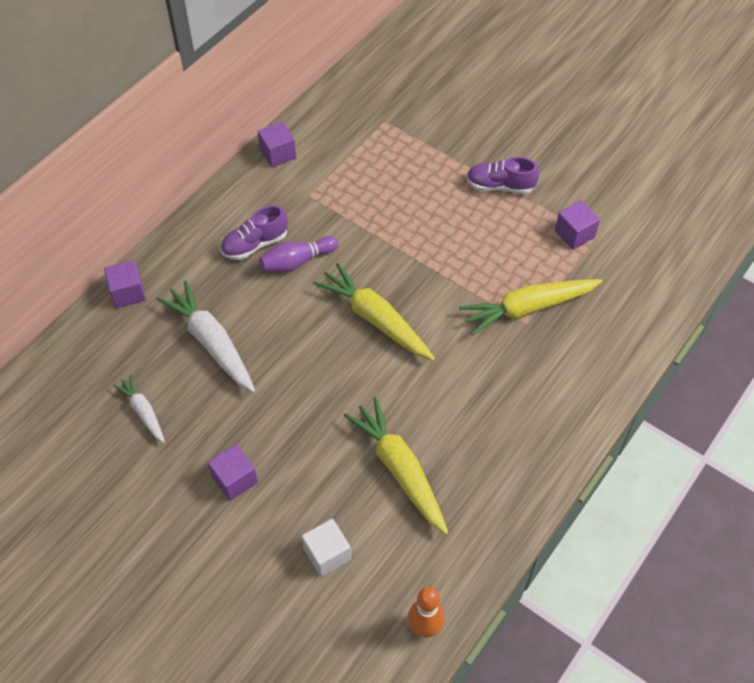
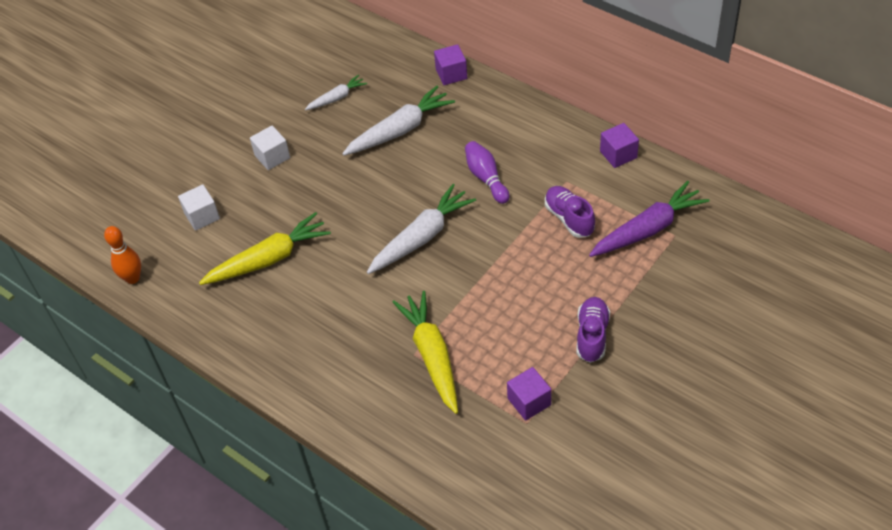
camera: 95 degrees right, 5 degrees down
purple cube [208,444,258,501] -> white cube [250,126,290,170]
purple shoe [221,205,288,260] -> purple shoe moved to [545,186,595,238]
yellow carrot [313,263,435,360] -> white carrot [367,184,476,274]
none -> purple carrot [589,181,709,257]

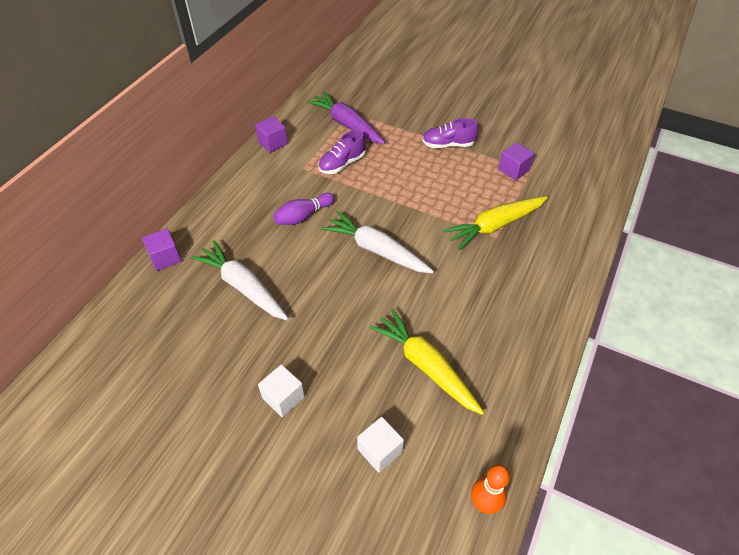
camera: 105 degrees left, 0 degrees up
white carrot [305,75,367,110] -> none

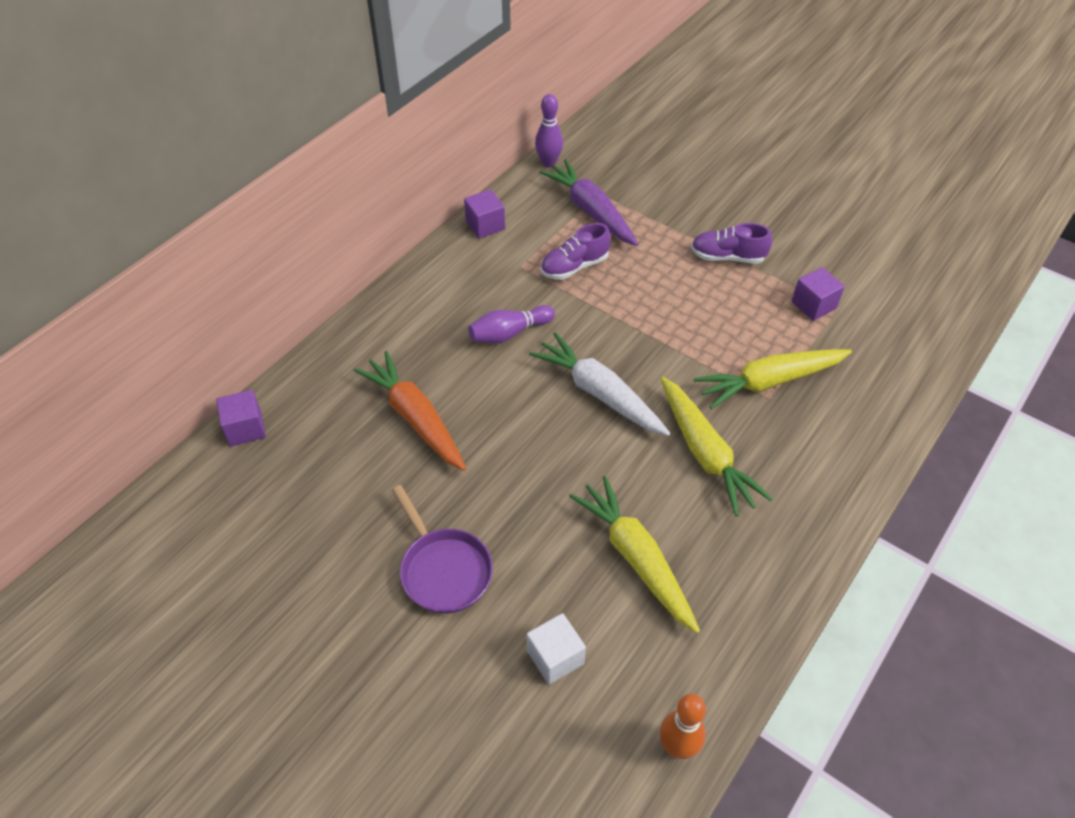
camera: 10 degrees right, 0 degrees up
purple cube [142,228,182,271] -> purple cube moved to [216,390,266,446]
white carrot [191,240,289,320] -> orange carrot [353,351,466,471]
white cube [258,364,305,417] -> purple pan [392,485,493,614]
none -> purple bowling pin [535,94,563,167]
none -> yellow carrot [661,377,773,516]

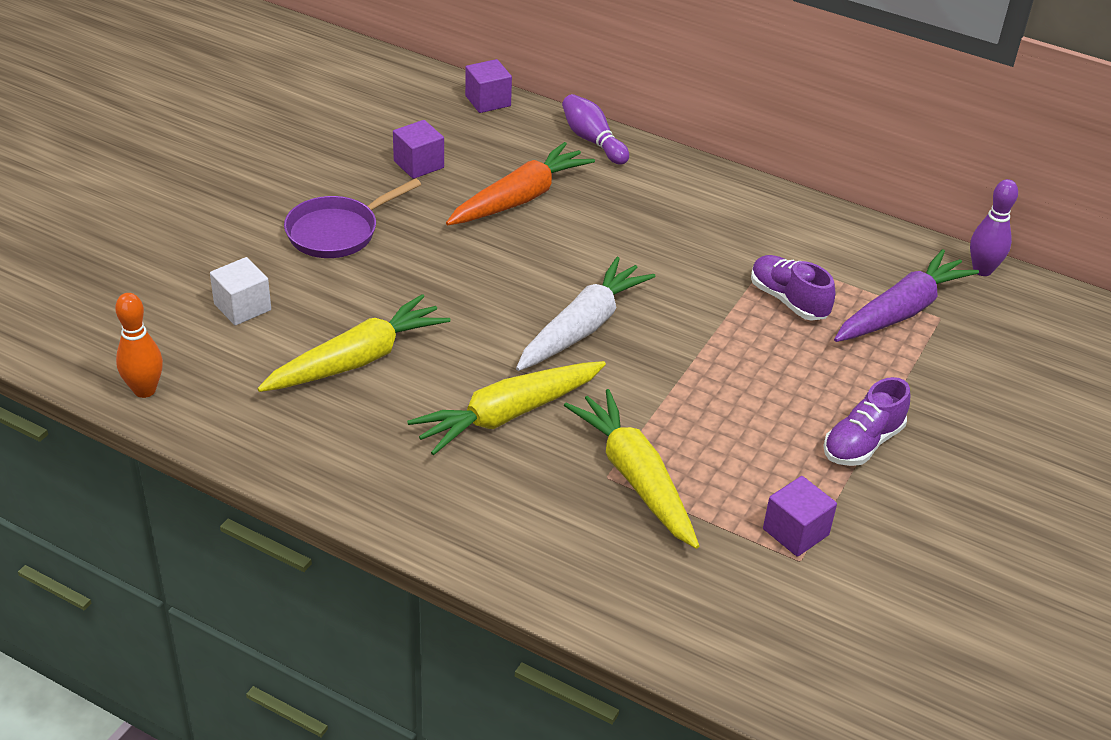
camera: 80 degrees right, 10 degrees down
purple cube [464,189,505,239] -> purple cube moved to [393,120,444,179]
purple bowling pin [468,305,555,343] -> purple bowling pin moved to [562,94,629,165]
purple shoe [691,223,772,264] -> purple shoe turned 135 degrees counterclockwise [823,377,910,466]

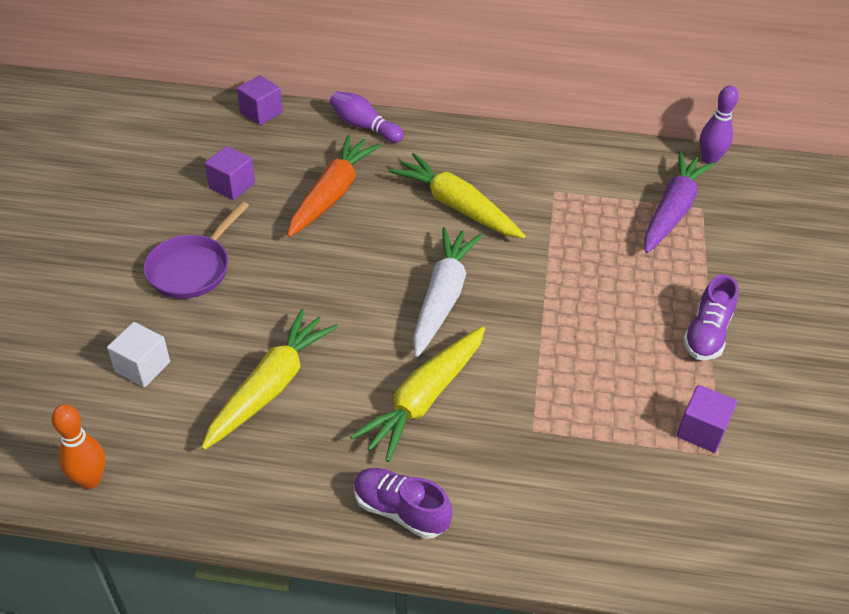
camera: 20 degrees left, 5 degrees up
yellow carrot [564,389,699,549] -> yellow carrot moved to [389,153,525,238]
purple shoe [751,255,835,321] -> purple shoe moved to [354,468,452,539]

